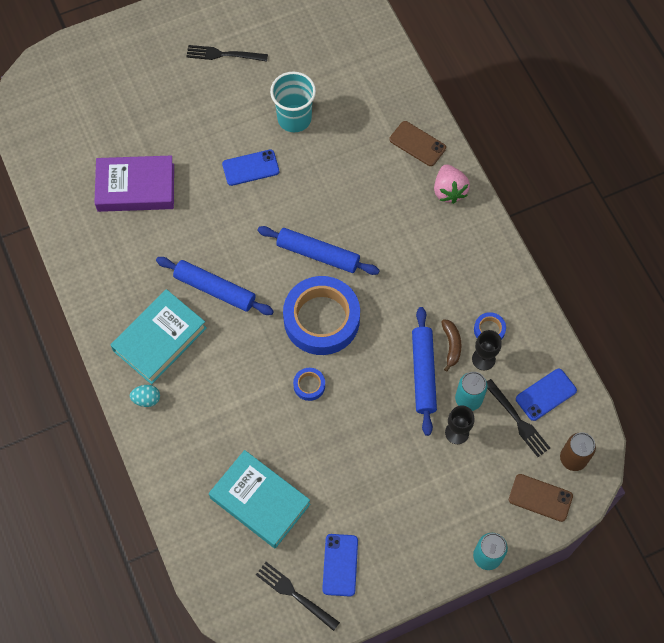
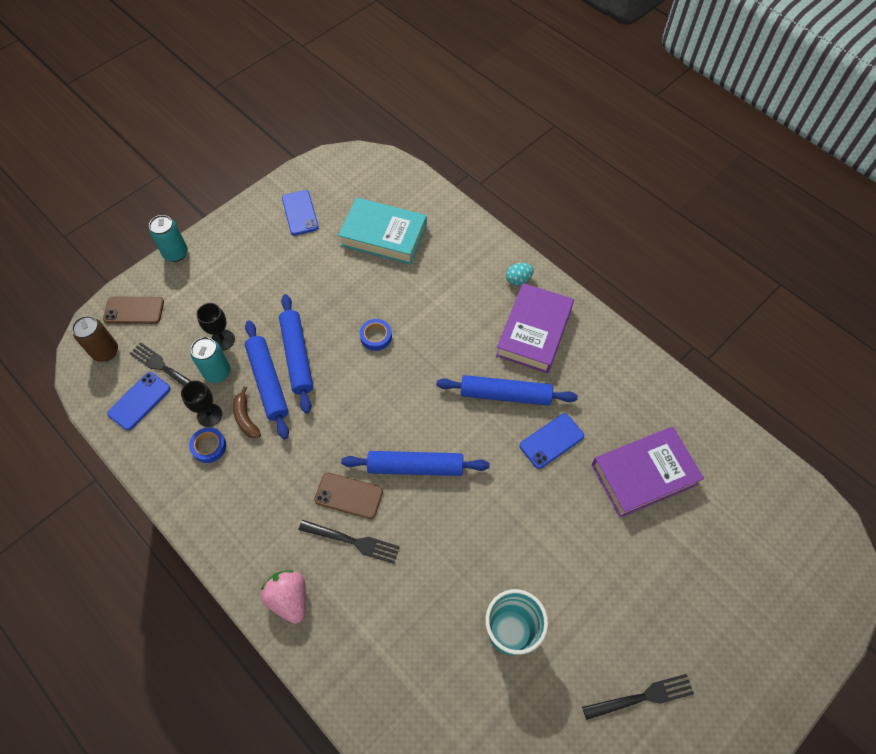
camera: 160 degrees right, 5 degrees down
turquoise book [111,289,207,384] -> purple book [496,283,574,373]
blue phone [222,150,279,186] -> blue phone moved to [520,414,584,469]
black fork [256,562,340,631] -> black fork moved to [299,520,400,564]
blue tape [283,276,360,355] -> none
brown phone [390,121,446,166] -> brown phone moved to [314,472,383,519]
none -> blue rolling pin [279,294,313,413]

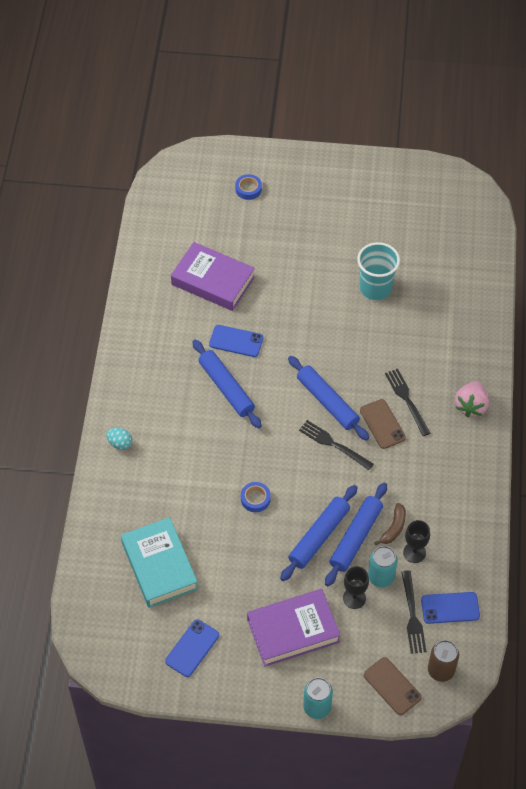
camera: 130 degrees left, 5 degrees down
blue tape [189,427,226,463] -> blue tape moved to [235,174,262,200]
purple book [496,283,574,373] -> purple book moved to [247,589,341,667]
black fork [582,674,694,720] -> black fork moved to [299,420,374,470]

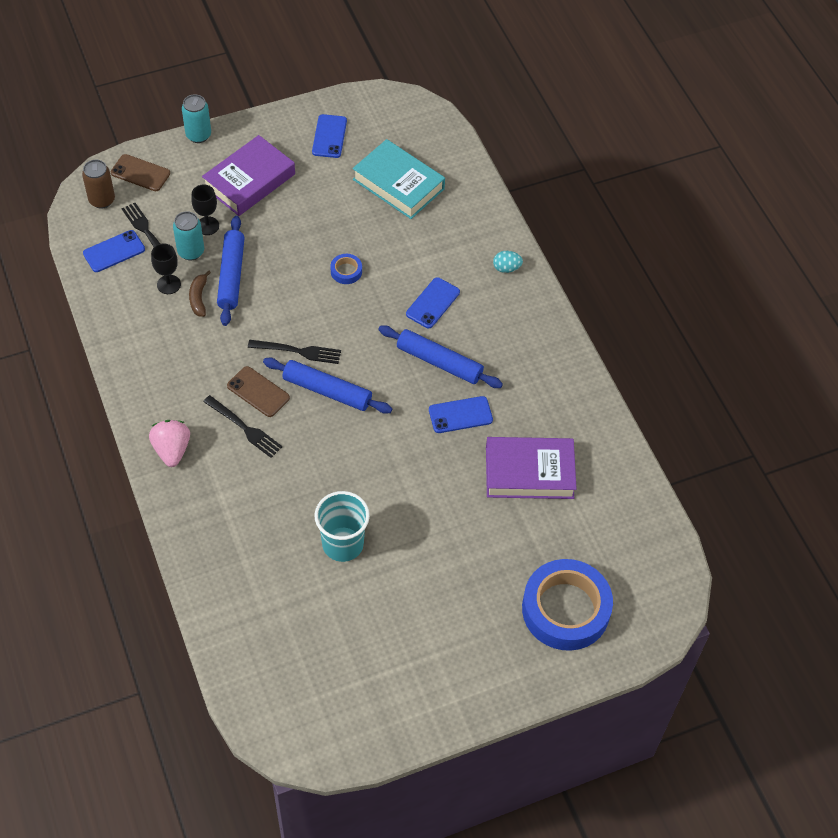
camera: 150 degrees right, 0 degrees up
blue tape [235,174,262,200] -> blue tape [522,559,613,651], size x2.44
blue rolling pin [280,485,358,581] -> none
none -> blue phone [406,277,460,328]

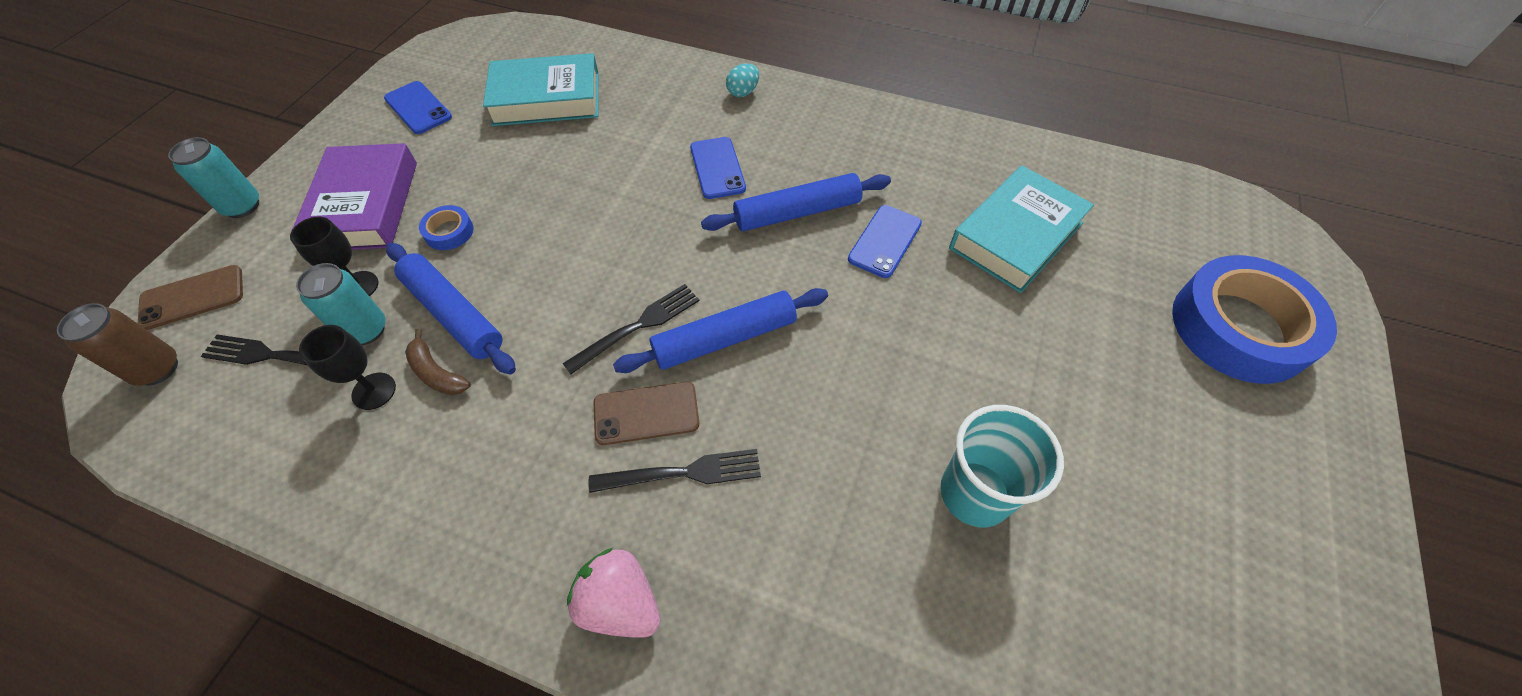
camera: 45 degrees left, 0 degrees up
blue phone [83,230,145,272] -> none
blue tape [331,254,362,284] -> blue tape moved to [419,205,474,250]
purple book [486,437,577,499] -> turquoise book [949,166,1094,293]

